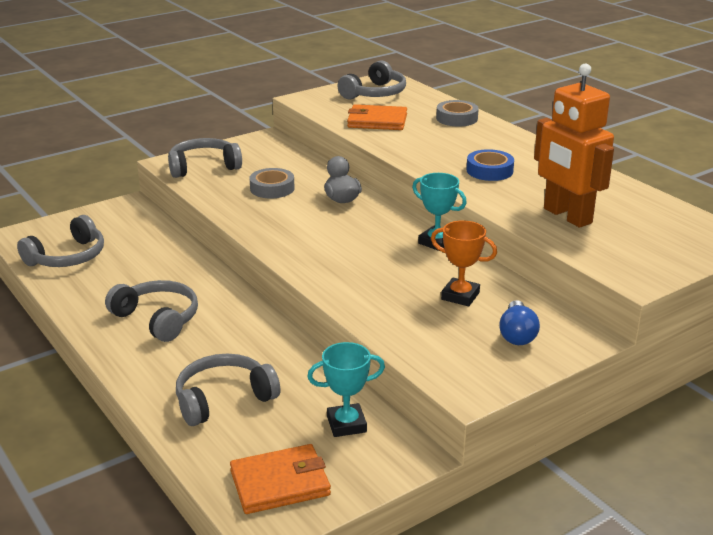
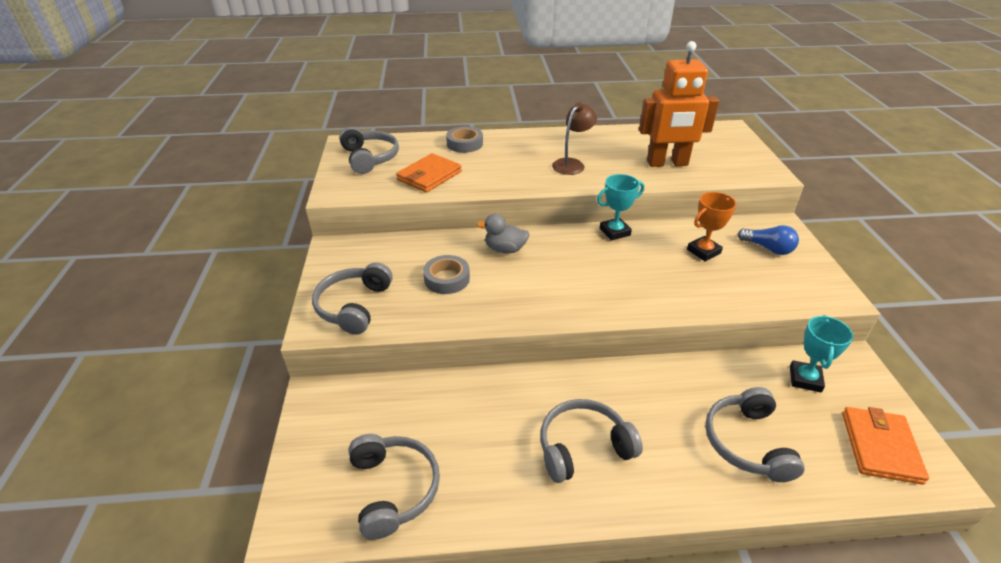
camera: 60 degrees left, 10 degrees up
blue tape [466,149,514,181] -> brown lamp [552,102,597,175]

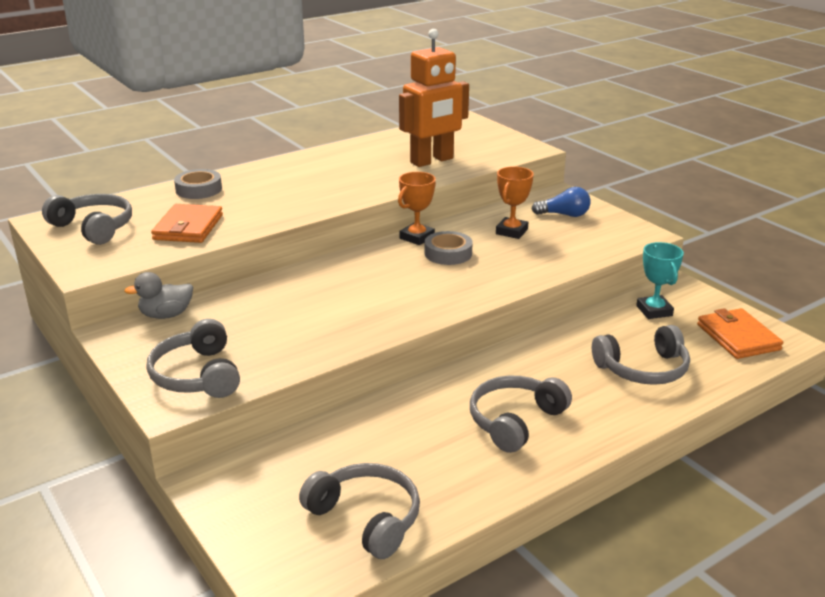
camera: 30 degrees left, 10 degrees down
grey tape [423,255,470,294] -> grey tape moved to [425,231,473,265]
grey duck [477,214,530,254] -> grey duck moved to [125,272,193,319]
brown lamp [552,102,597,175] -> none
turquoise trophy [597,174,644,241] -> orange trophy [398,172,436,245]
grey headphones [705,387,805,482] -> grey headphones turned 75 degrees counterclockwise [592,325,690,385]

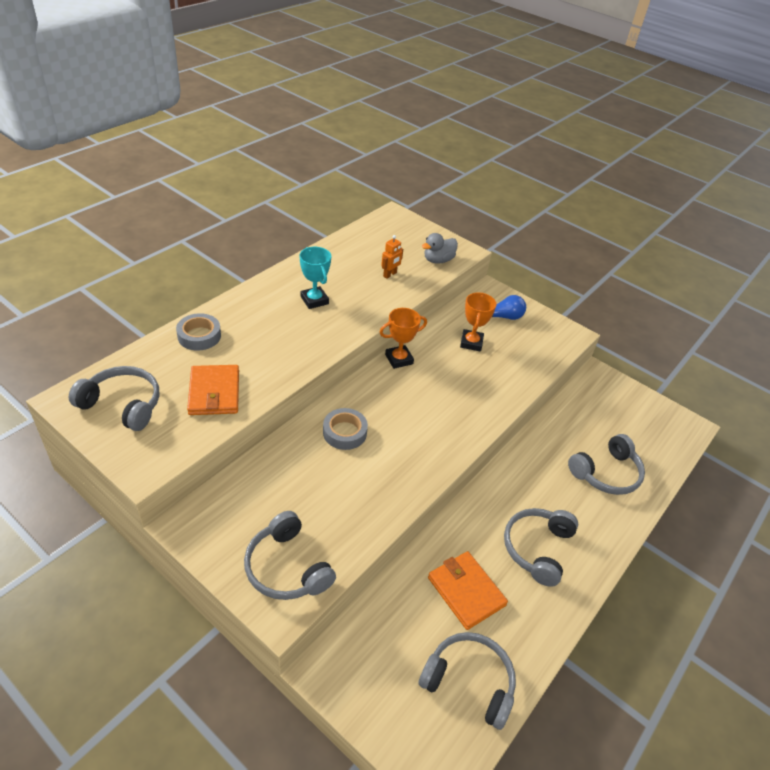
camera: 20 degrees left, 15 degrees up
grey duck [125,272,193,319] -> grey duck moved to [422,233,458,264]
orange trophy [398,172,436,245] -> orange trophy turned 45 degrees clockwise [379,308,427,369]
orange robot [399,29,469,167] -> orange robot [381,235,403,279], size x0.41
grey tape [425,231,473,265] -> grey tape moved to [323,408,368,450]
turquoise trophy [636,242,684,319] -> turquoise trophy moved to [299,247,331,309]
orange wallet [697,308,783,359] -> orange wallet moved to [428,551,508,630]

